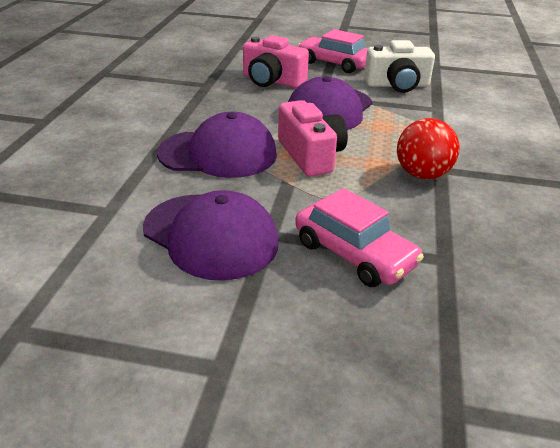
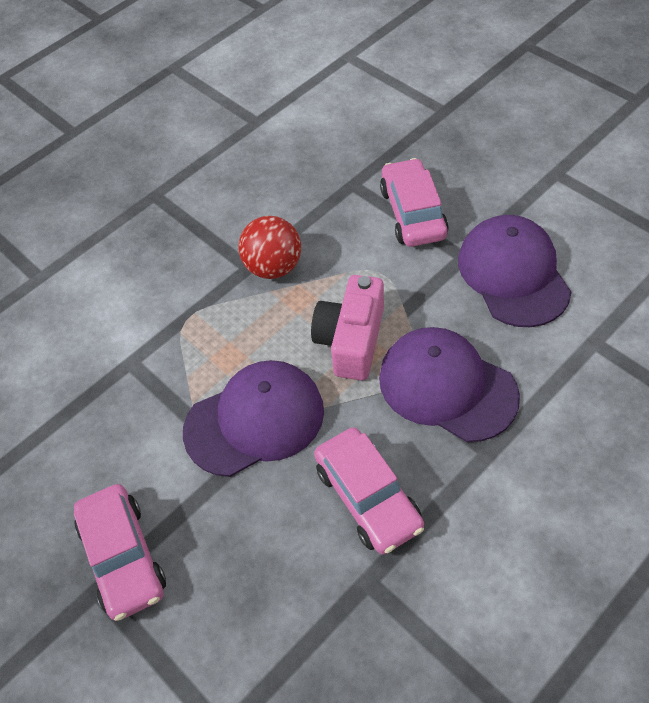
camera: 140 degrees left, 20 degrees up
pink camera [243,35,309,88] -> none
white camera [364,40,435,93] -> none
none -> pink car [314,427,424,555]

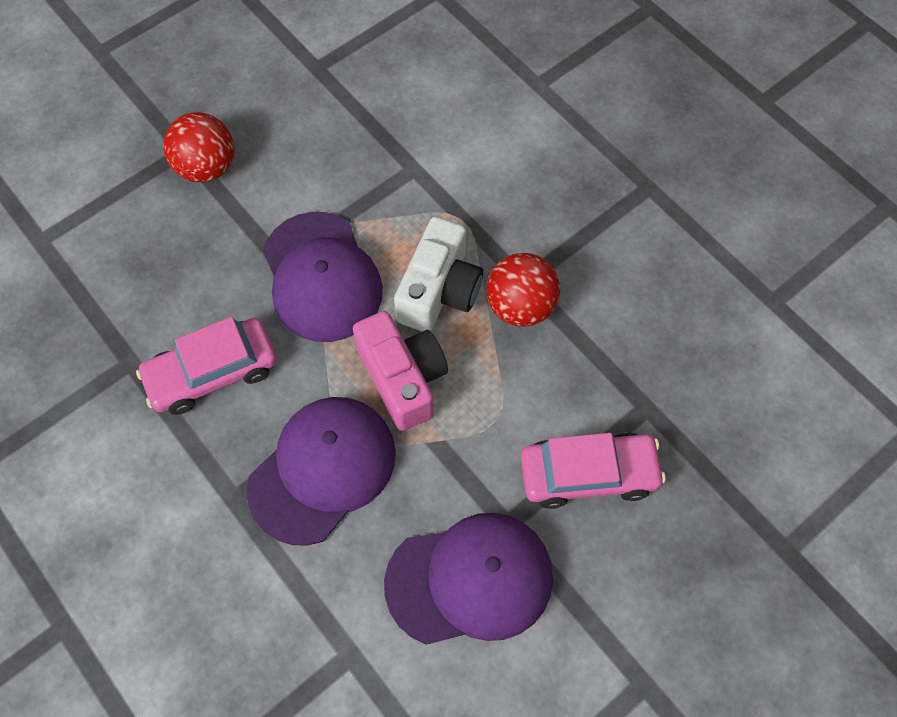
camera: 90 degrees right, 10 degrees up
pink car [74,484,166,621] -> red ball [163,112,234,183]
pink camera [311,275,384,380] -> pink camera turned 45 degrees clockwise [353,311,448,431]
none -> white camera [394,217,483,332]

